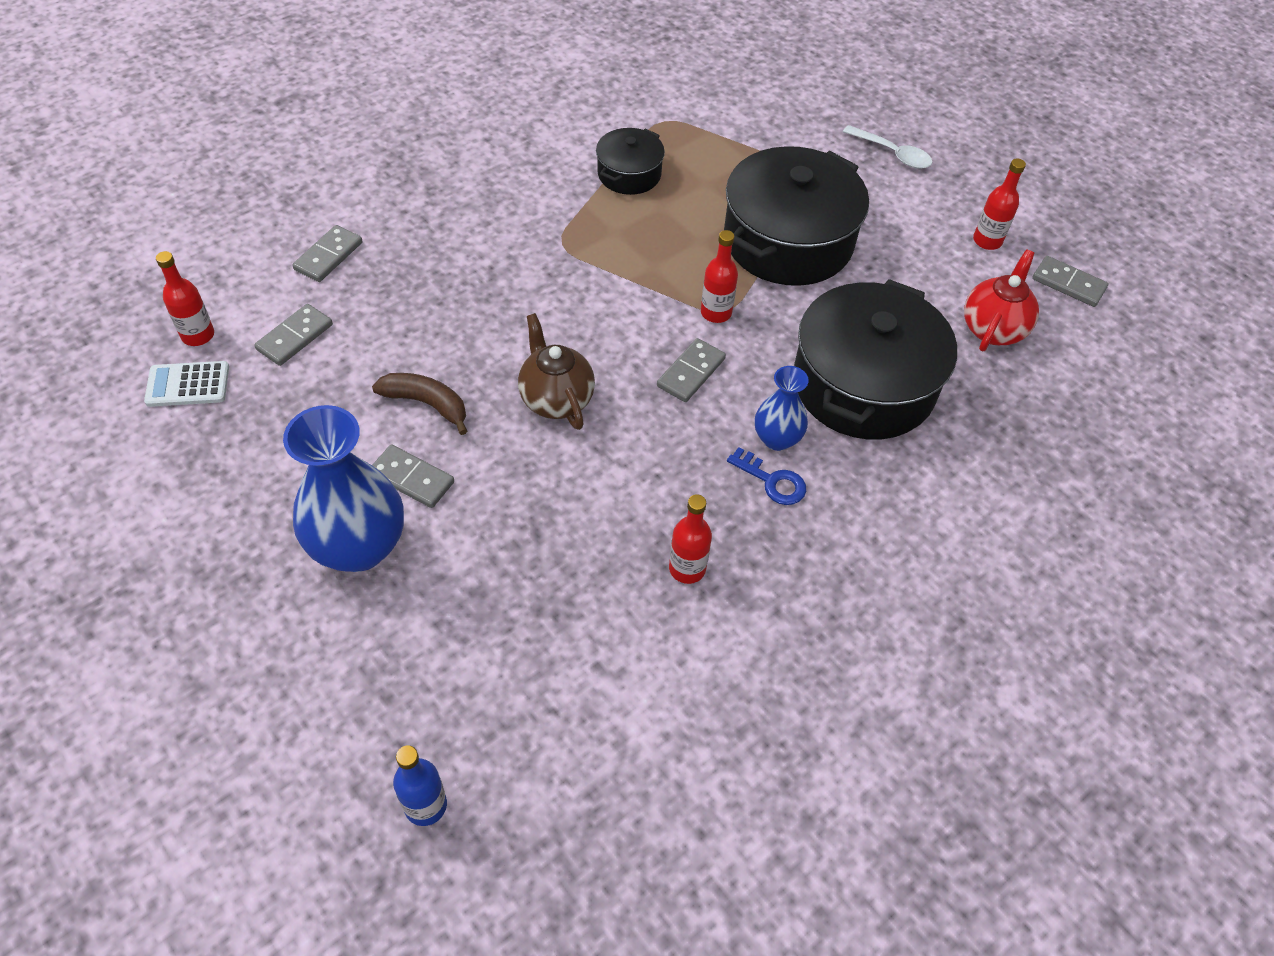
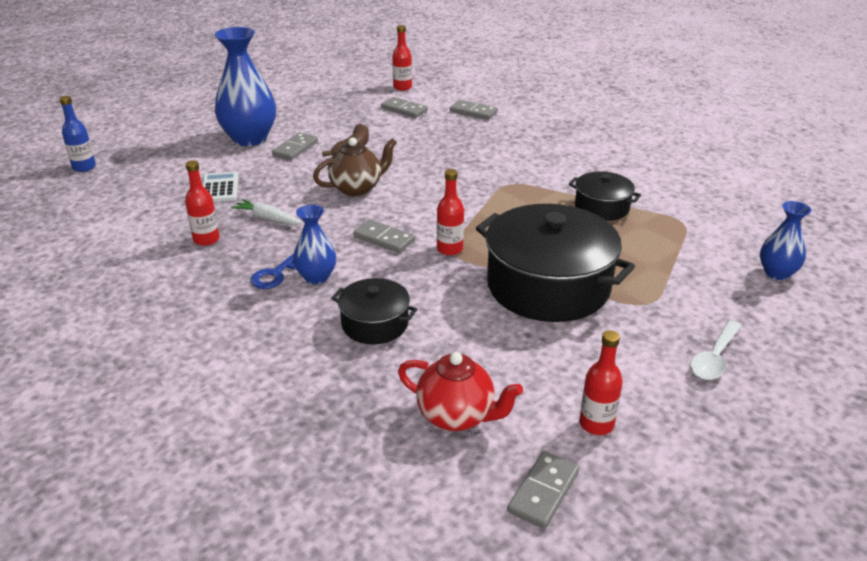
camera: 90 degrees right, 20 degrees down
white calculator [144,361,229,407] -> white calculator moved to [202,172,239,202]
black pot [794,279,957,439] -> black pot [332,278,417,344], size x0.51
none -> white carrot [231,199,302,225]
none -> blue vase [760,201,811,280]

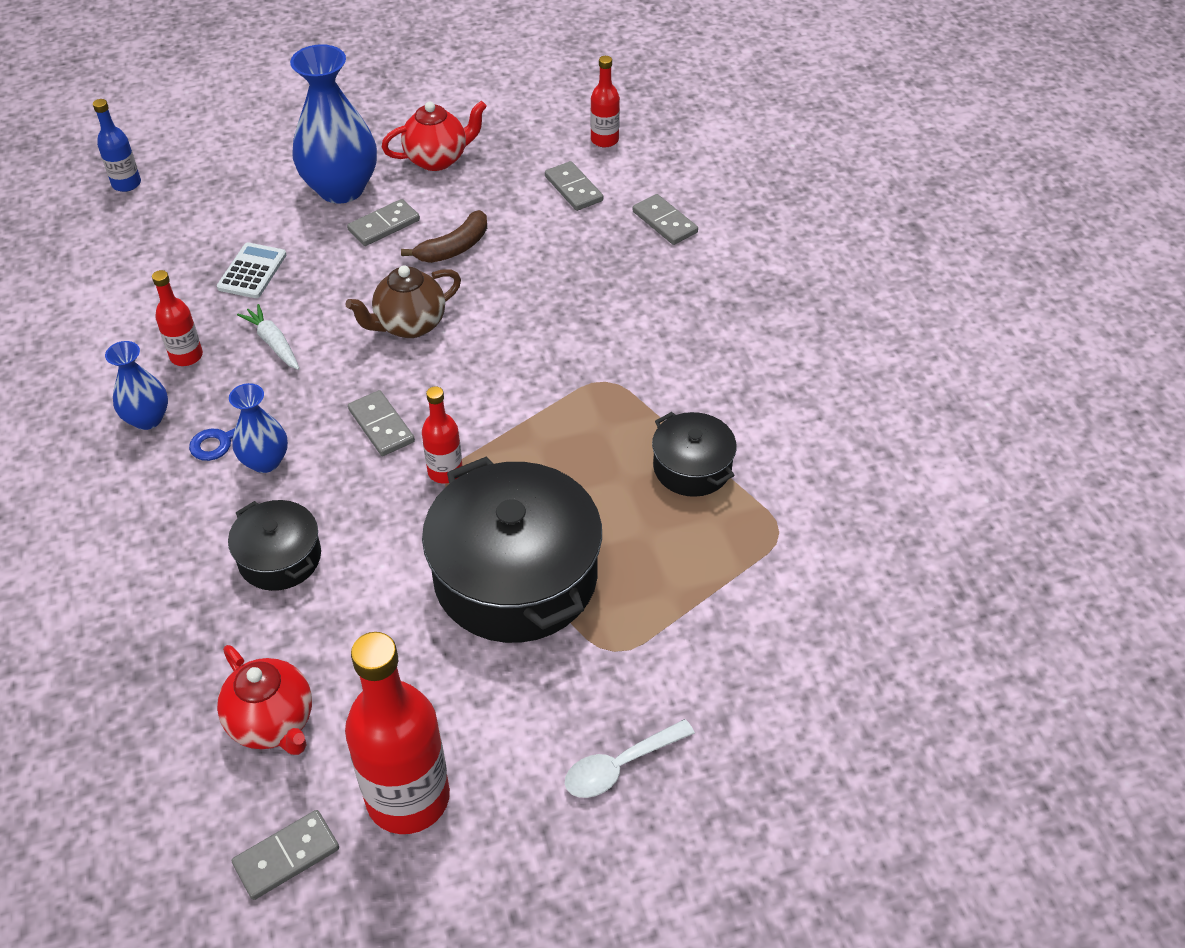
camera: 25 degrees right, 15 degrees up
brown teapot [313,138,397,196] -> brown teapot turned 150 degrees clockwise [345,265,461,338]
red bottle [579,330,623,435] -> red bottle [345,632,450,834], size x1.98
blue vase [760,201,811,280] -> blue vase moved to [105,341,168,430]
none -> red teapot [382,101,487,171]

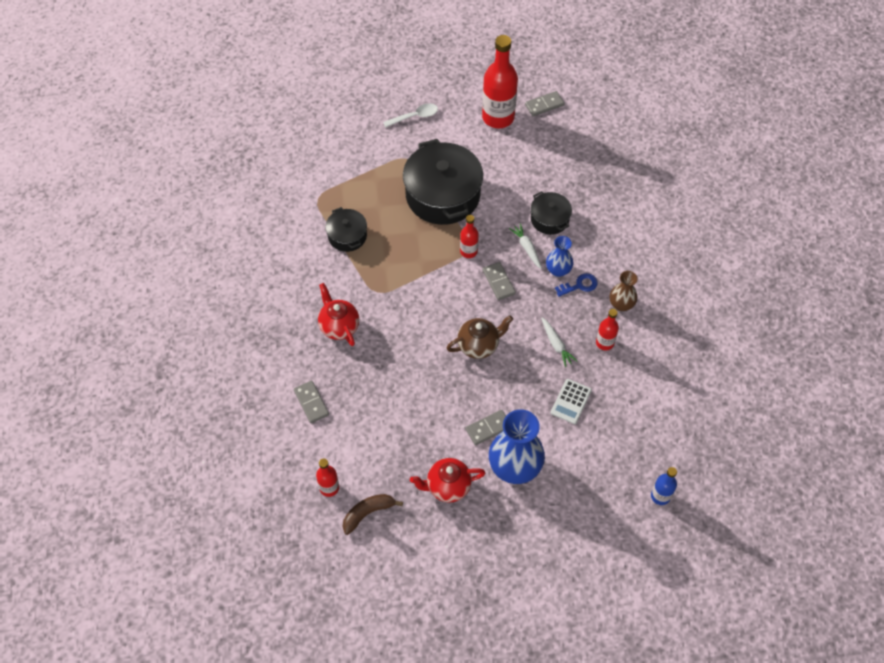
camera: 170 degrees left, 10 degrees up
blue vase [105,341,168,430] -> brown vase [610,271,638,311]
red teapot [217,645,312,755] -> red teapot moved to [318,283,359,346]
brown banana [401,210,487,263] -> brown banana moved to [343,494,403,535]
grey domino [545,161,603,211] -> none
none -> white carrot [509,223,542,269]

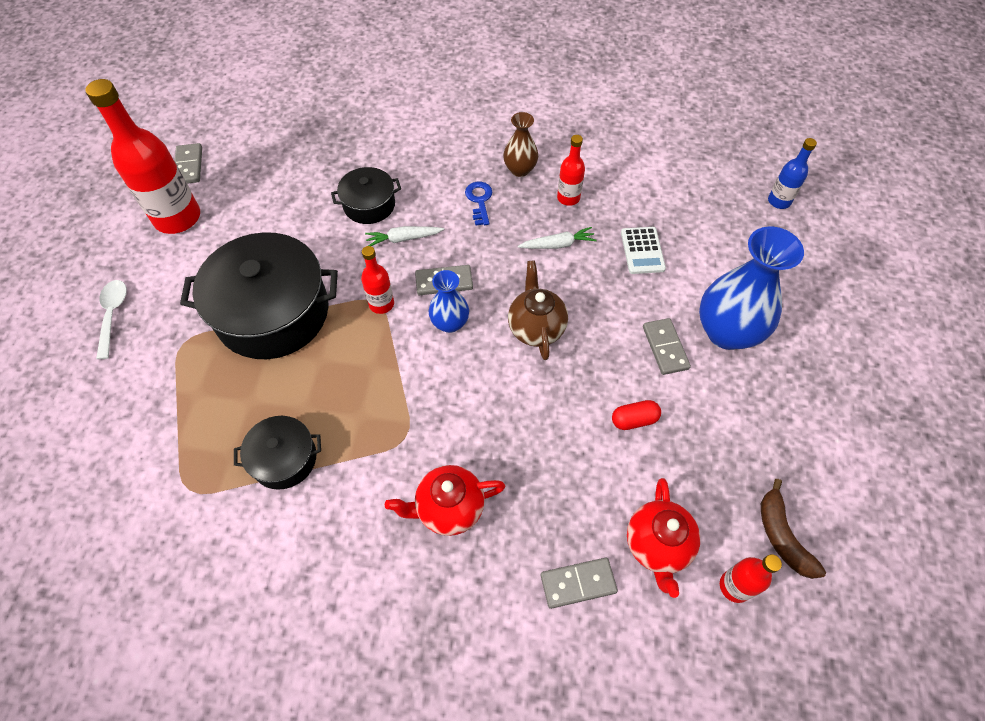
camera: 75 degrees left, 0 degrees up
red teapot [410,458,485,503] -> red teapot moved to [627,478,700,598]
blue vase [546,236,573,277] -> blue vase moved to [429,270,469,333]
white calculator [551,379,592,424] -> white calculator turned 45 degrees clockwise [621,227,666,274]
none -> red capsule [612,400,661,430]

